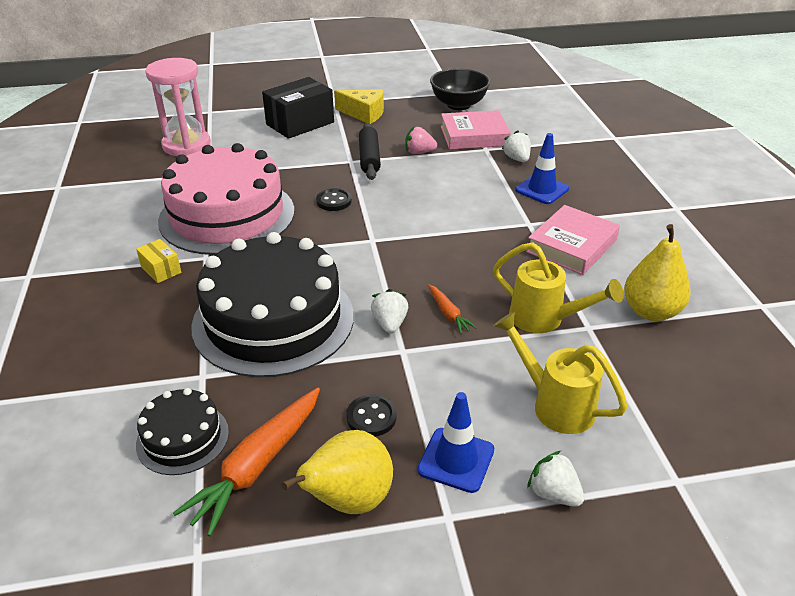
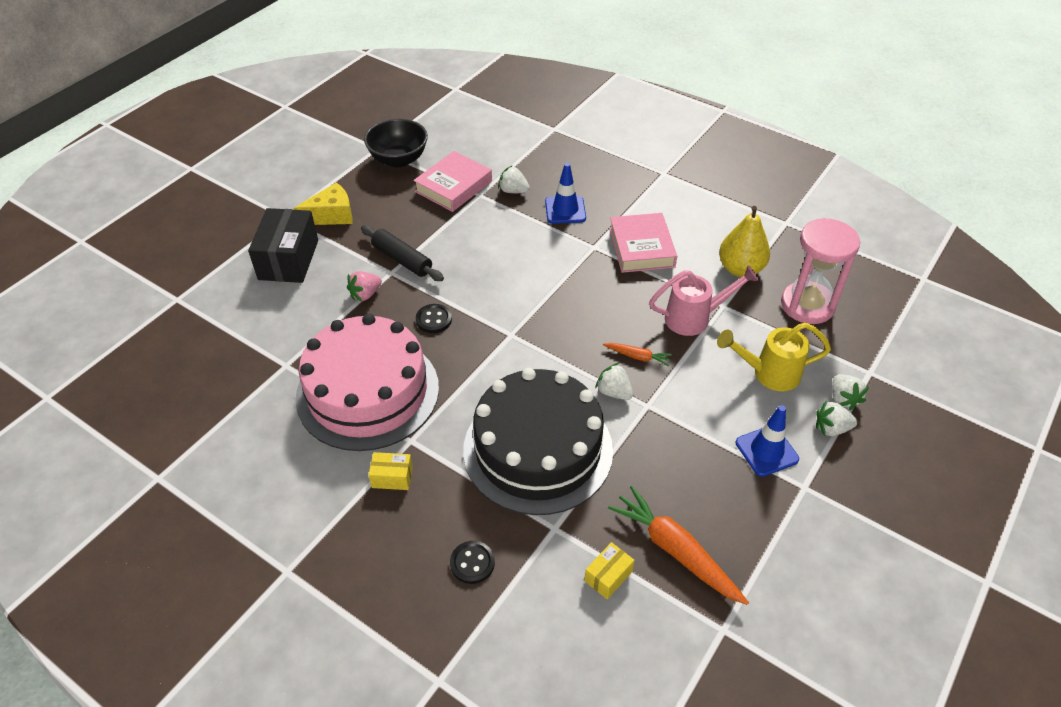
camera: 45 degrees left, 10 degrees up
black cake [136,388,229,475] -> yellow box [585,542,635,599]
pink hourglass [145,58,211,156] -> pink hourglass moved to [781,218,860,324]
orange carrot [173,387,320,536] -> orange carrot turned 150 degrees clockwise [608,486,749,605]
yellow pear [281,430,393,514] -> none
black button [346,394,397,437] -> black button moved to [450,541,495,584]
pink strawberry [405,126,437,154] -> pink strawberry moved to [347,271,382,301]
yellow watering can [493,242,624,333] -> pink watering can [649,265,759,336]
none -> white strawberry [832,374,869,410]

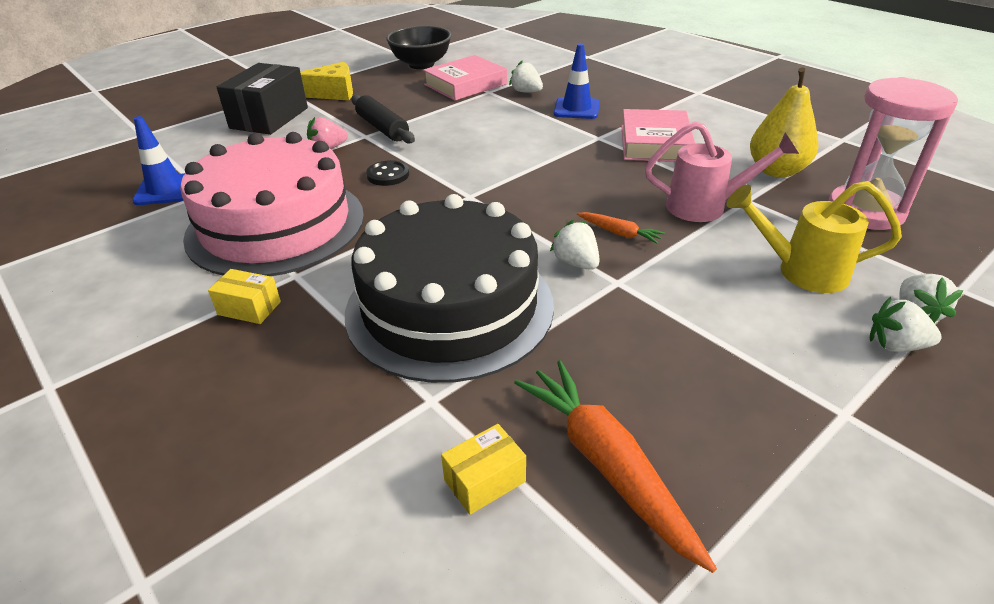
camera: 15 degrees right, 10 degrees down
black button [450,541,495,584] -> none
blue traffic cone [735,405,799,477] -> blue traffic cone moved to [132,116,185,205]

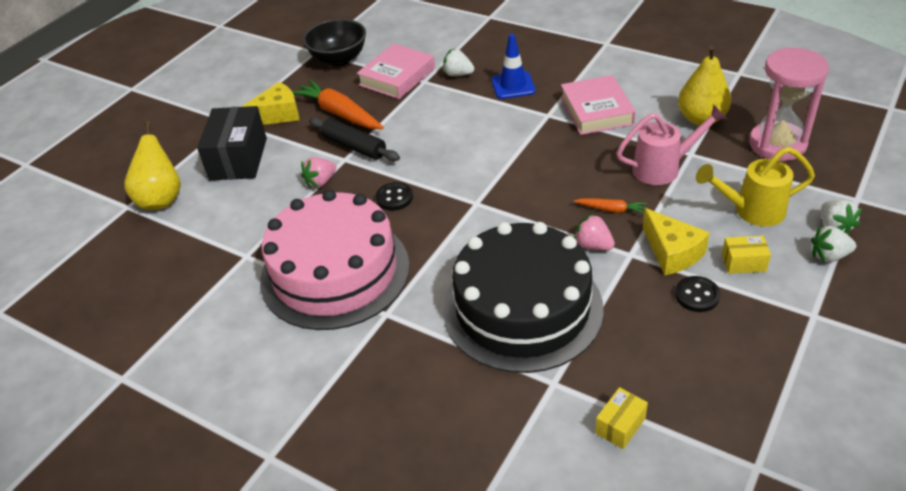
camera: 15 degrees left, 5 degrees up
blue traffic cone [132,116,185,205] -> none
yellow box [208,269,281,324] -> yellow box moved to [722,235,771,274]
orange carrot [514,360,717,573] -> orange carrot moved to [292,80,384,129]
white strawberry [550,220,600,270] -> pink strawberry [574,213,615,250]
none -> yellow pear [124,121,181,210]
none -> yellow cheese [643,208,710,275]
none -> black button [675,276,720,312]

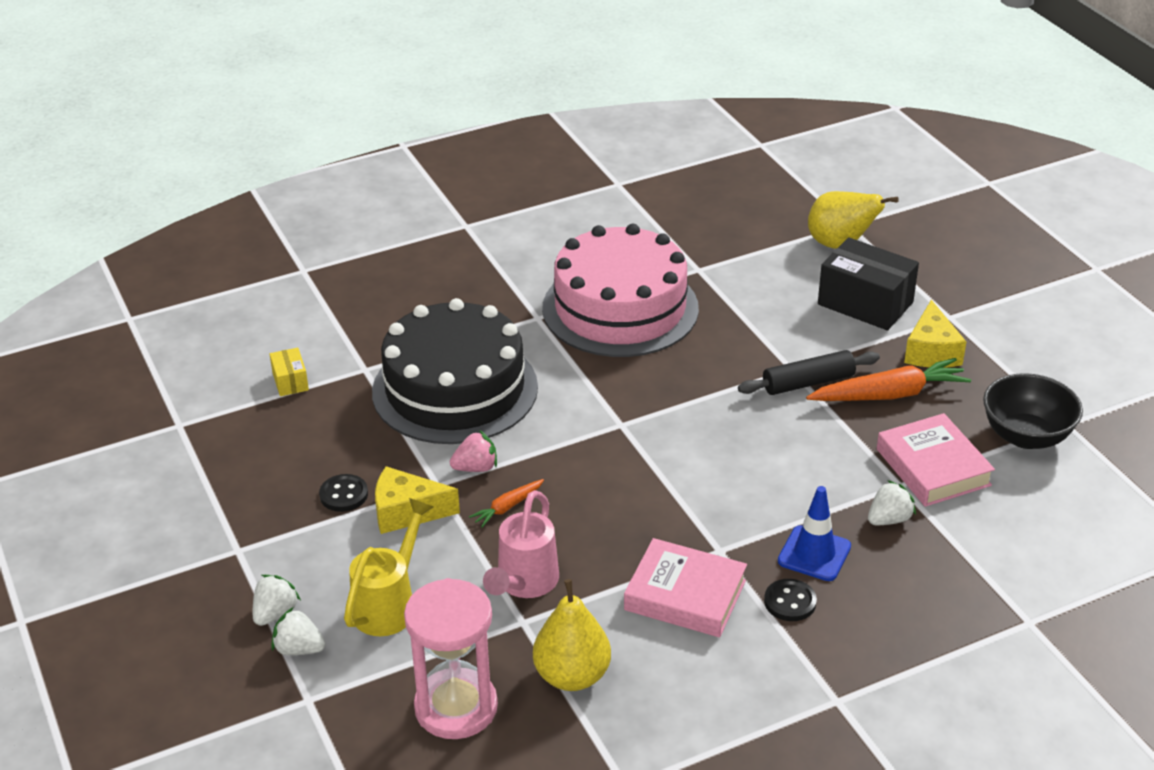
camera: 120 degrees right, 5 degrees down
pink strawberry [301,157,336,188] -> none
black button [376,182,413,210] -> black button moved to [764,579,817,621]
yellow box [722,235,771,274] -> none

